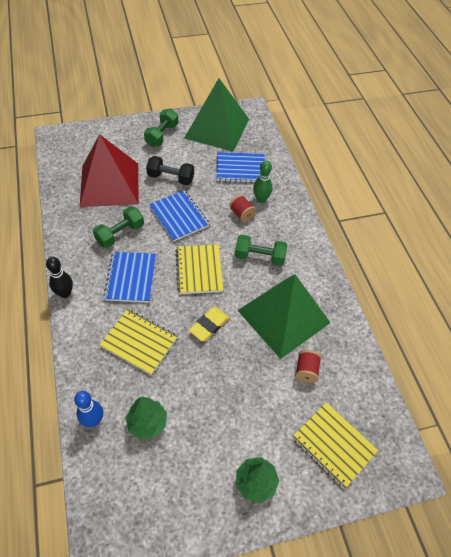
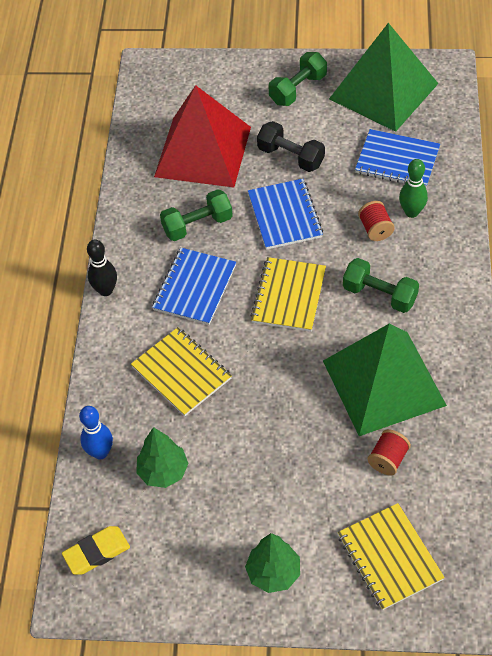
camera: 25 degrees right, 0 degrees up
yellow eraser [189,307,230,341] -> yellow eraser moved to [62,526,130,575]

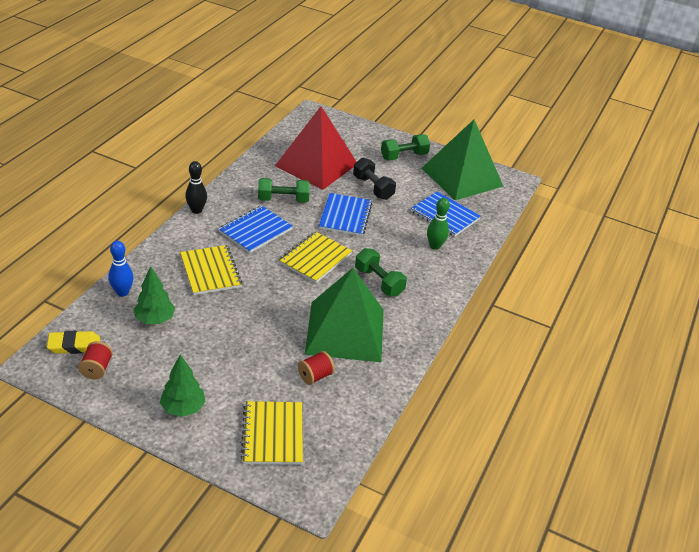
camera: 15 degrees right, 15 degrees down
red spool [358,201,395,241] -> red spool moved to [78,341,113,379]

